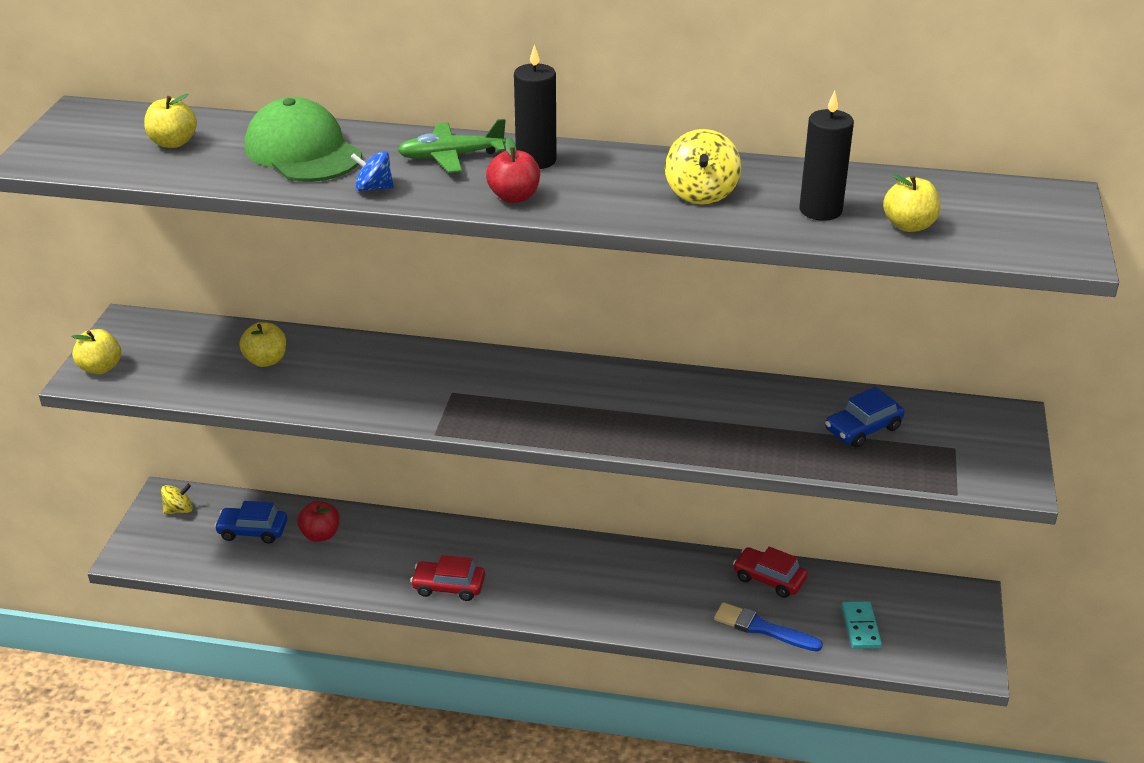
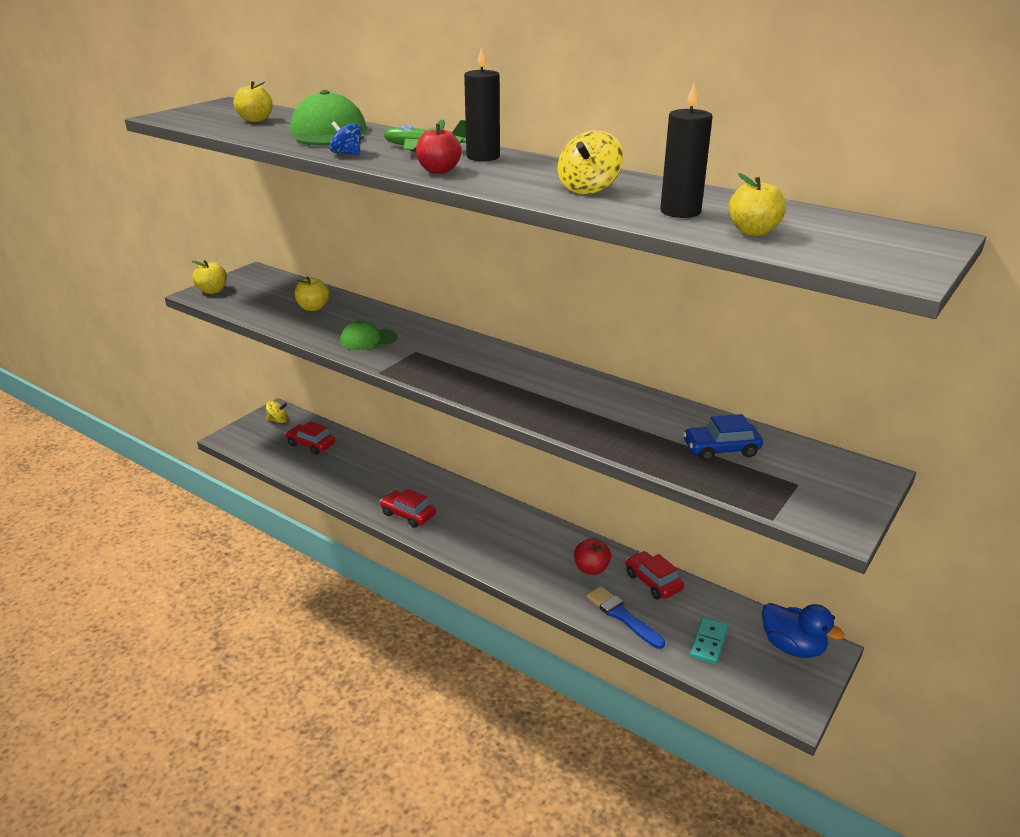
camera: 25 degrees right, 5 degrees down
blue car [214,501,287,544] -> red car [285,421,335,455]
red apple [297,501,340,542] -> red apple moved to [574,538,611,575]
none -> green cap [340,321,397,350]
none -> blue duck [762,603,844,658]

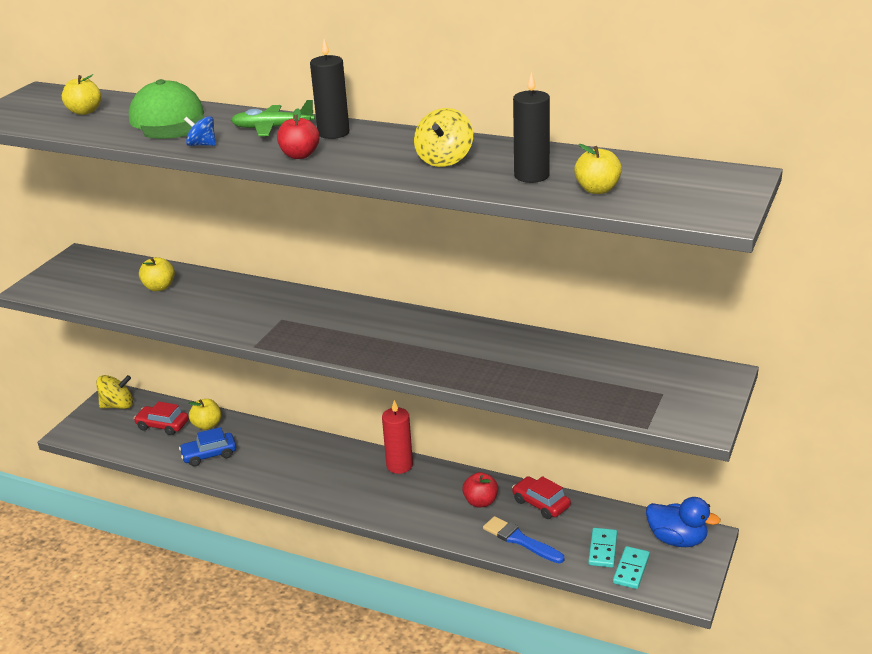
camera: 10 degrees left, 0 degrees up
yellow apple [192,260,227,294] -> yellow apple moved to [189,399,221,430]
yellow spinning top [266,401,288,423] -> yellow spinning top [96,375,133,409], size x1.53
green cap [340,321,397,350] -> none
red car [380,489,436,528] -> none
blue car [683,414,763,461] -> blue car moved to [179,427,236,466]
none -> red candle [382,400,413,474]
none -> turquoise domino [613,546,650,589]

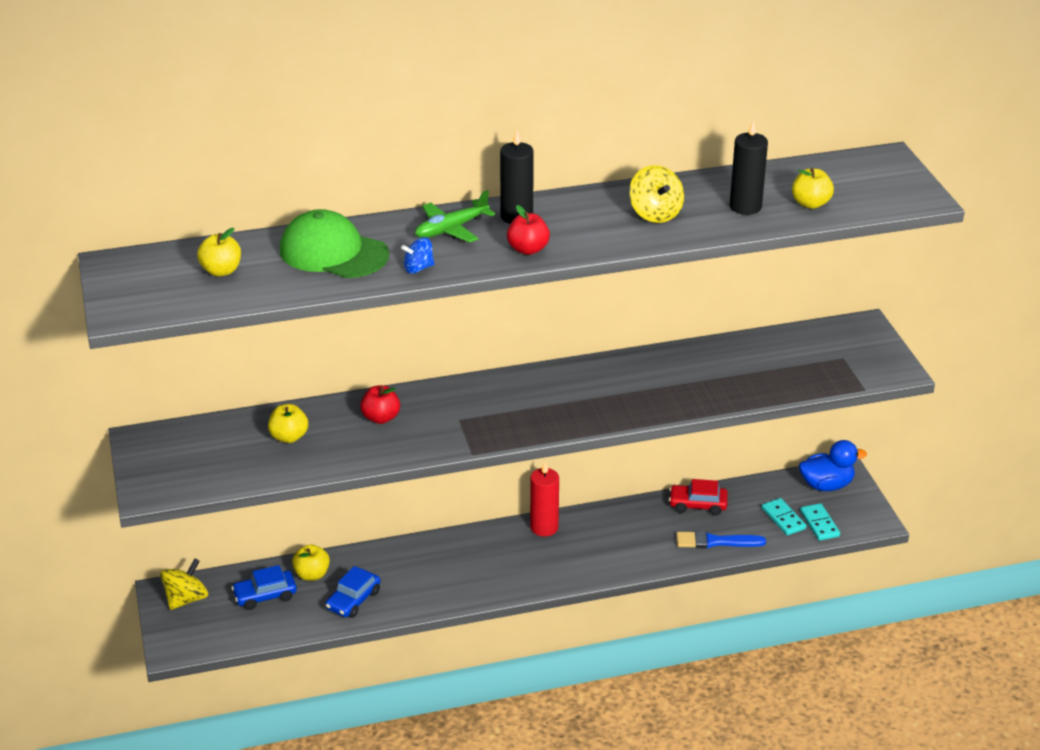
camera: 40 degrees left, 5 degrees up
red car [134,401,189,435] -> blue car [231,565,297,610]
red apple [462,472,498,507] -> red apple moved to [360,385,400,424]

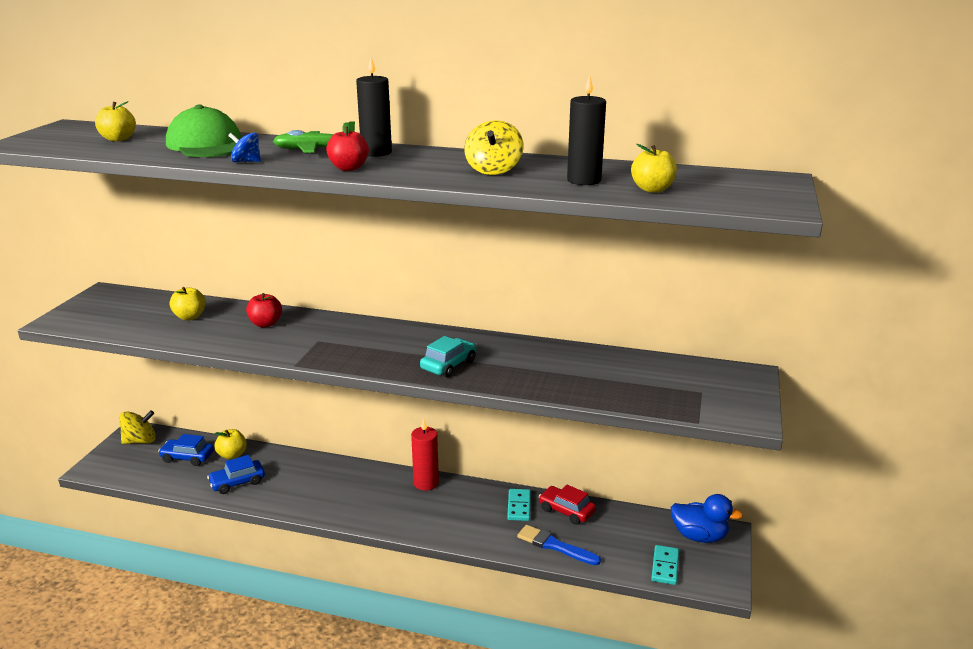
camera: 30 degrees right, 10 degrees down
turquoise domino [762,498,806,535] -> turquoise domino moved to [507,489,531,521]
none -> turquoise car [420,336,476,377]

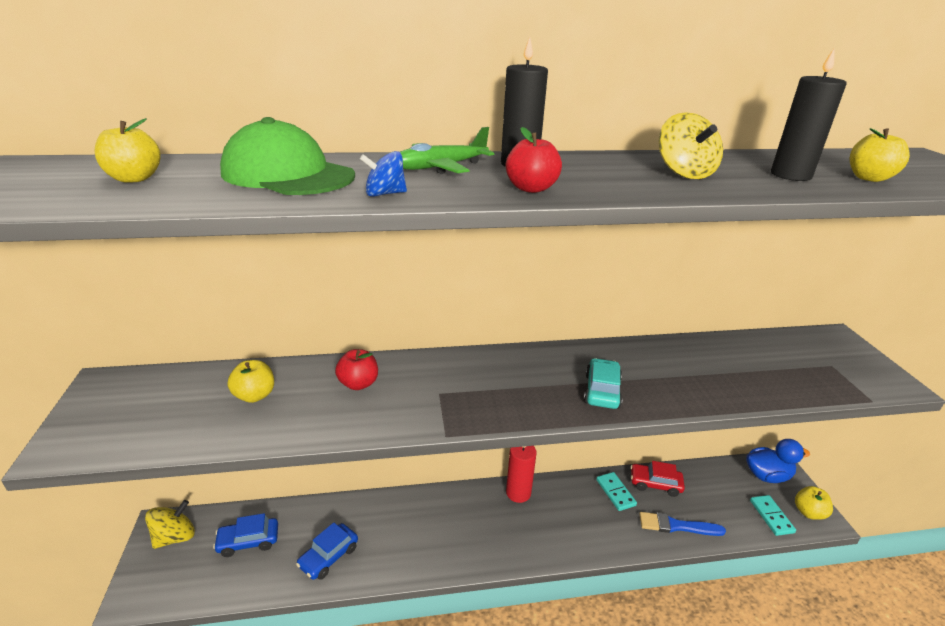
camera: 25 degrees left, 5 degrees up
yellow apple [214,429,247,459] -> yellow apple moved to [795,486,833,520]

